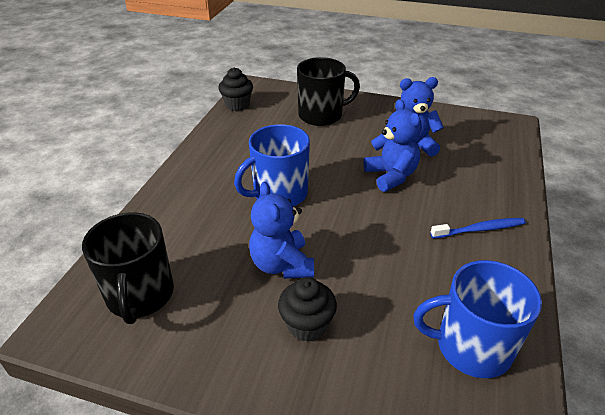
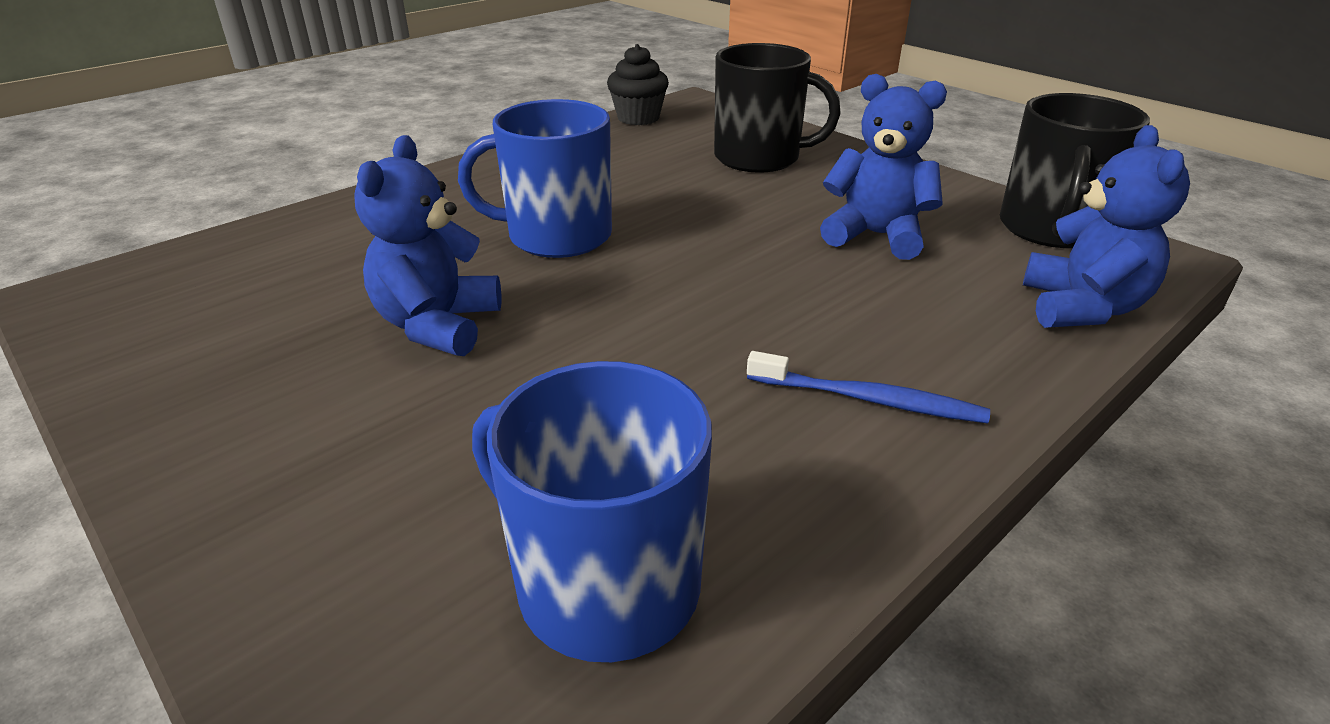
camera: 30 degrees right, 5 degrees down
black mug [82,212,174,324] -> black mug moved to [1000,93,1150,248]
black cupcake [278,277,337,341] -> none
blue teddy bear [363,99,422,192] -> blue teddy bear moved to [1023,125,1190,328]

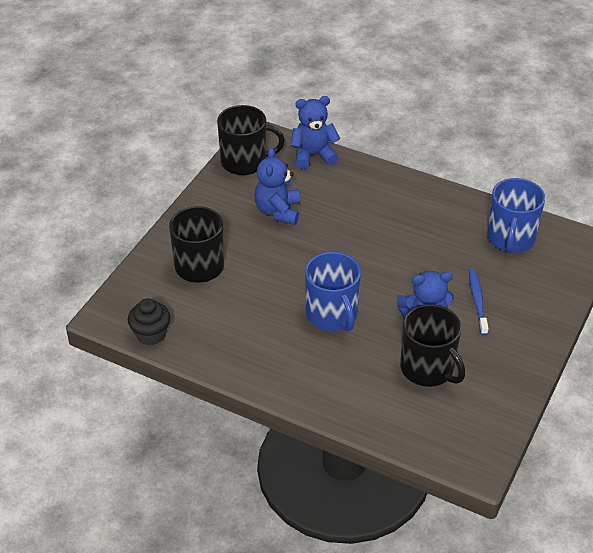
camera: 110 degrees left, 10 degrees up
blue toothbrush [747,351,990,423] -> blue toothbrush moved to [469,269,489,335]
none -> black mug [400,304,465,387]

